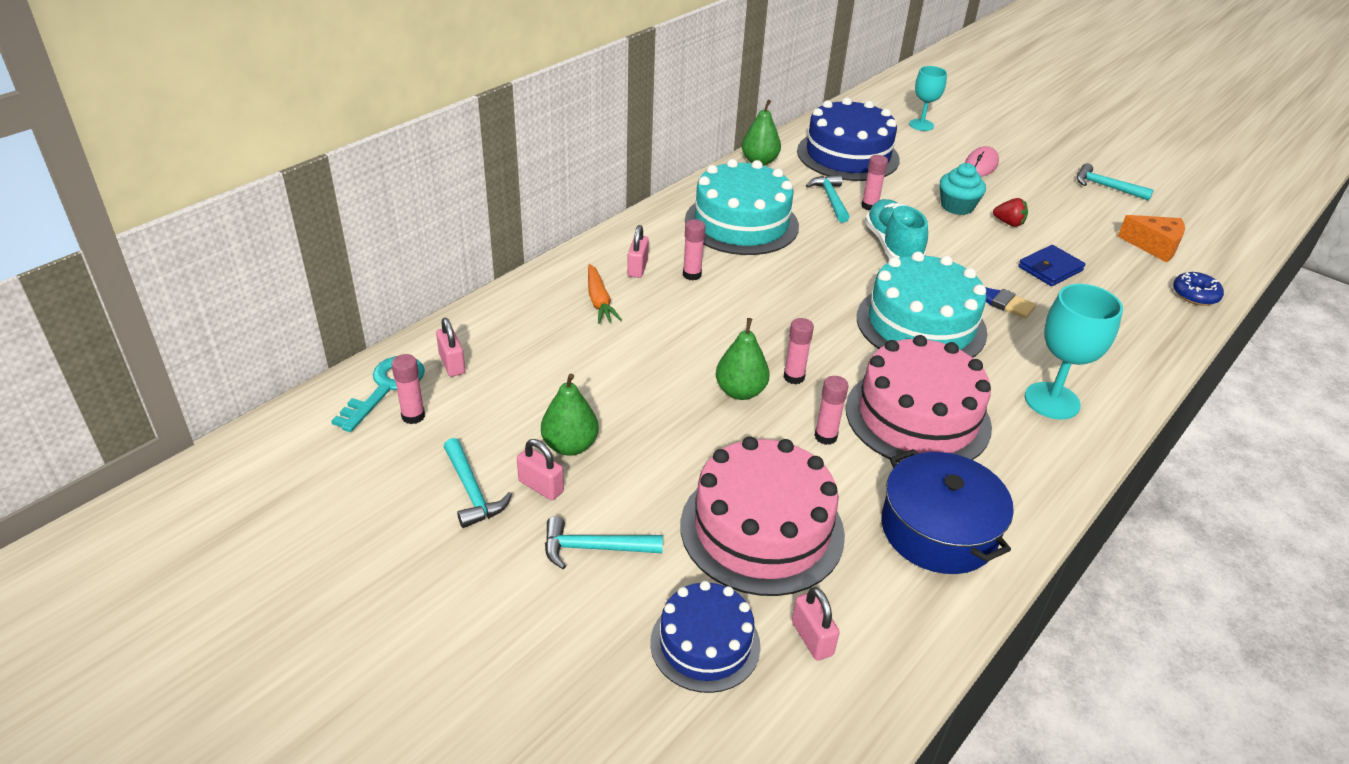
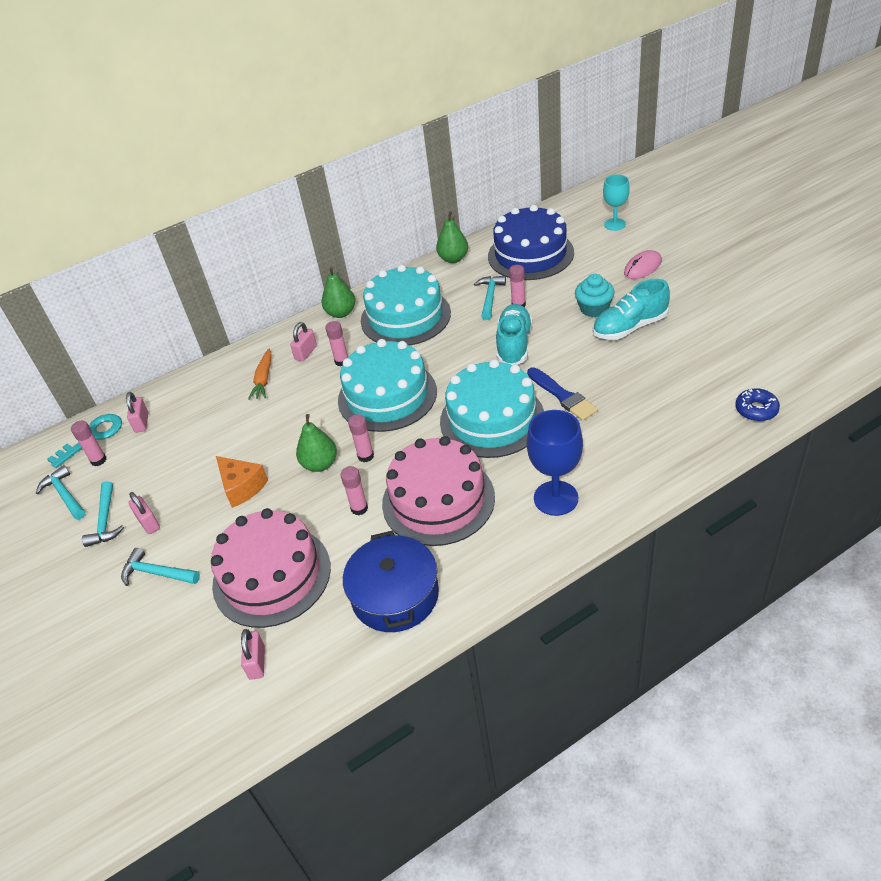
camera: 25 degrees right, 5 degrees up
green pear [541,374,599,456] -> green pear moved to [322,267,355,318]
blue cake [650,581,761,693] -> none
red strawberry [993,198,1028,227] -> turquoise shoe [593,279,670,340]
blue wallet [1018,245,1086,286] -> none
turquoise goblet [1025,284,1123,419] -> blue goblet [527,410,583,516]
turquoise hammer [1077,163,1154,201] -> turquoise hammer moved to [36,465,85,520]
orange cheese [1117,215,1185,263] -> orange cheese moved to [216,456,268,508]
none -> turquoise cake [338,339,437,432]

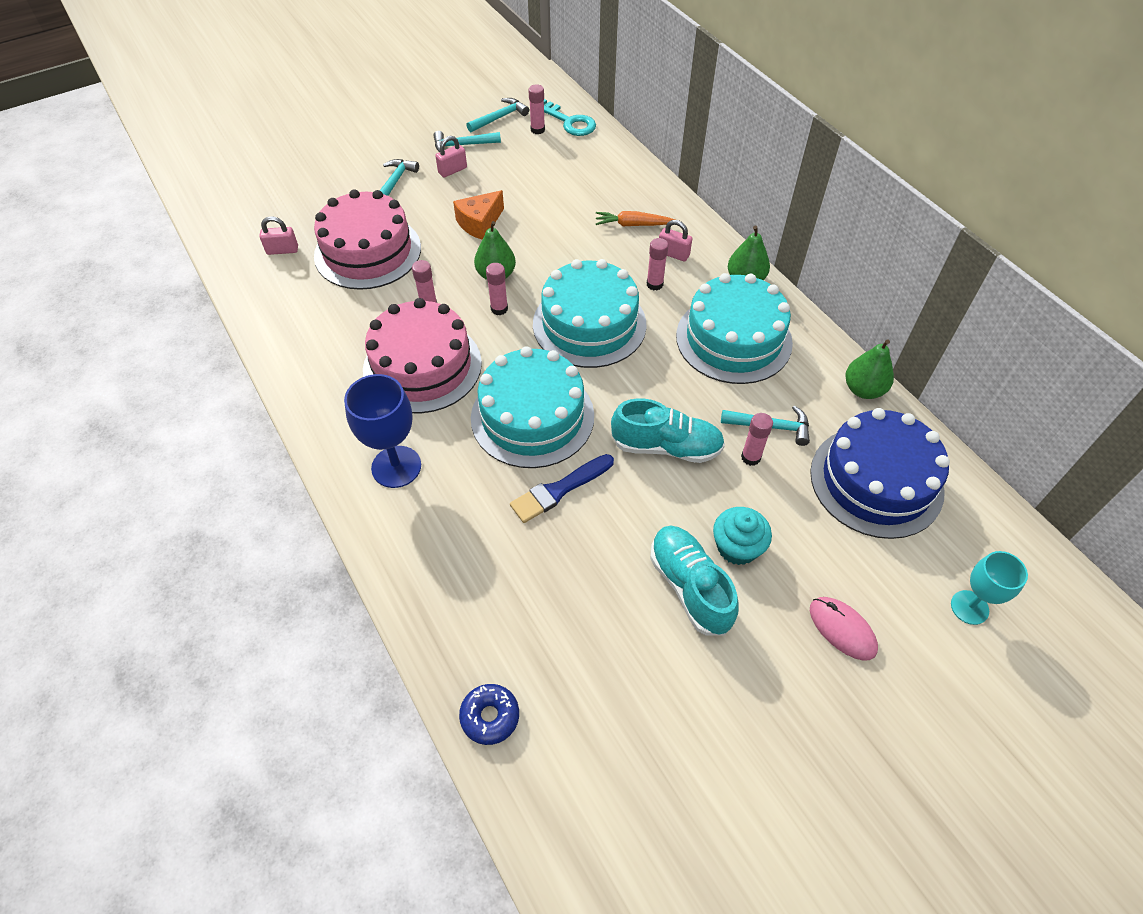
camera: 85 degrees right, 10 degrees up
pink padlock [126,392,148,433] -> none
blue pot [343,531,439,632] -> none

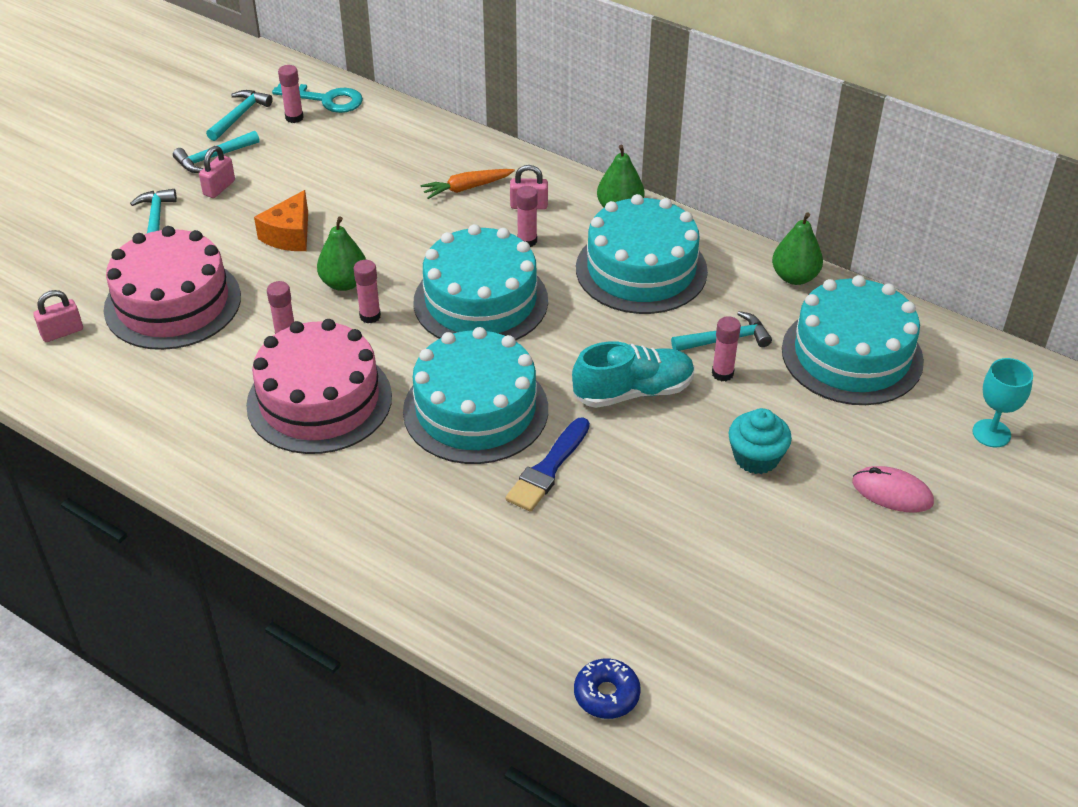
camera: 25 degrees left, 10 degrees down
blue goblet [344,374,421,488] -> none
turquoise shoe [650,526,738,636] -> none
blue cake [810,408,950,539] -> turquoise cake [782,275,924,405]

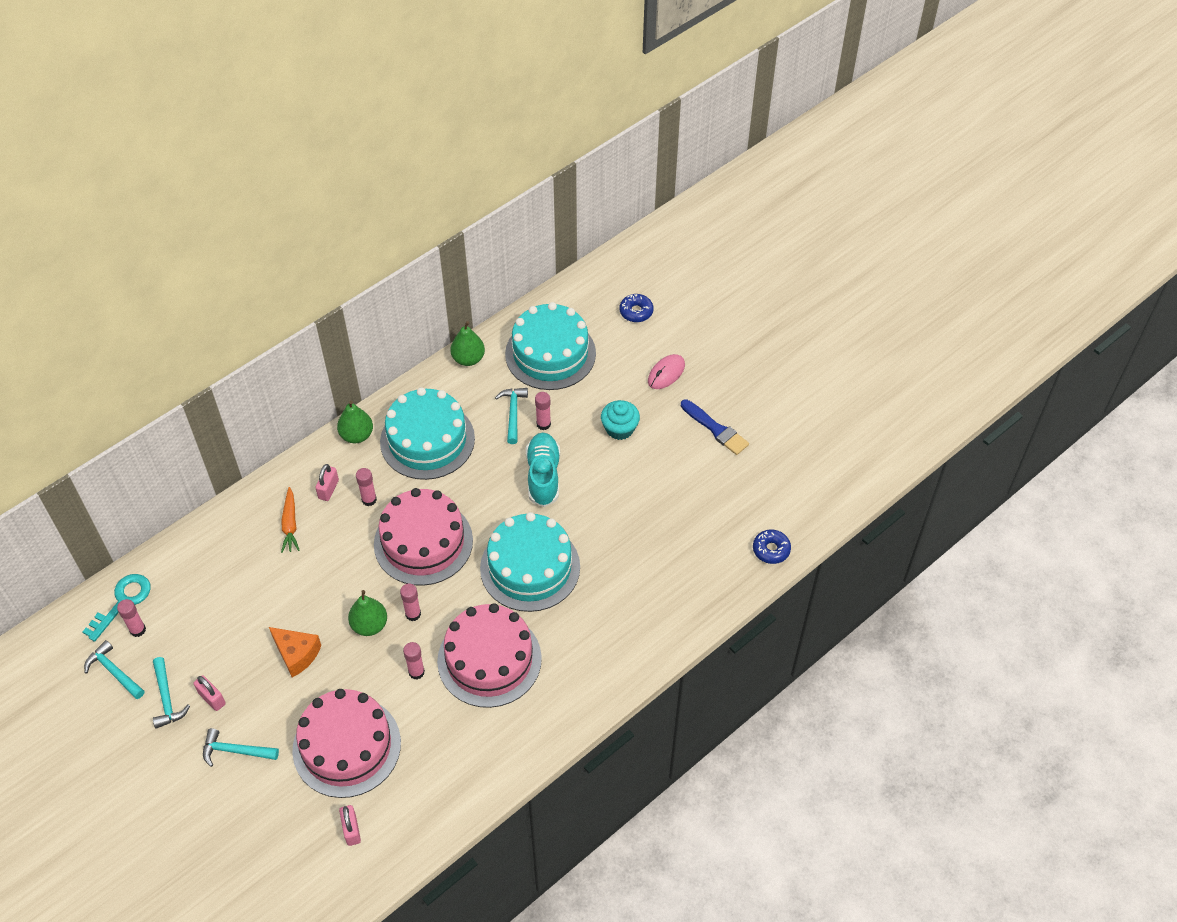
camera: 75 degrees left, 10 degrees up
turquoise cake [413,224,548,340] -> pink cake [374,488,473,586]
blue brush [505,417,590,512] -> blue brush moved to [681,399,749,455]
turquoise goblet [973,358,1033,447] -> blue donut [620,294,654,322]

